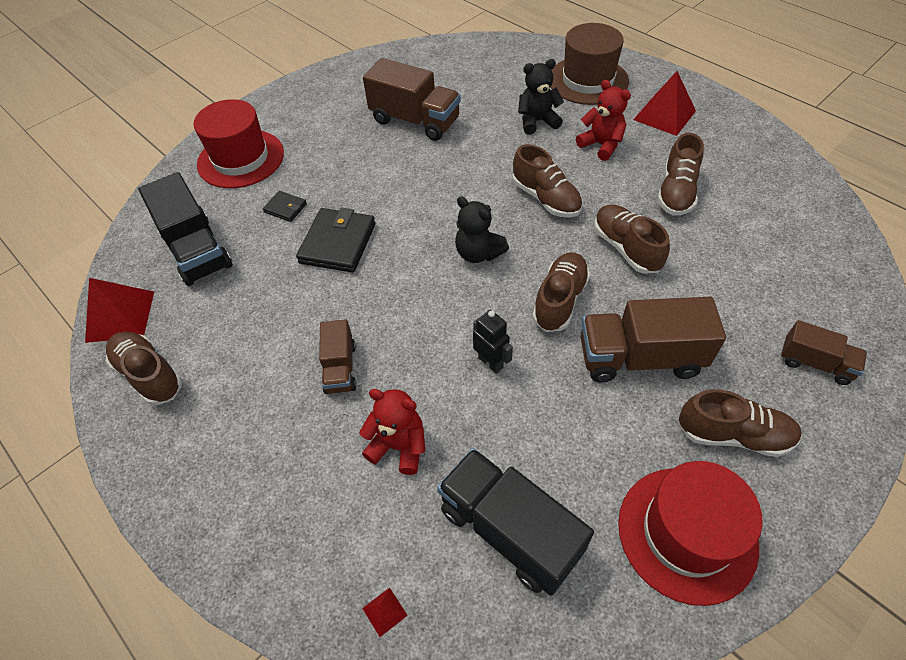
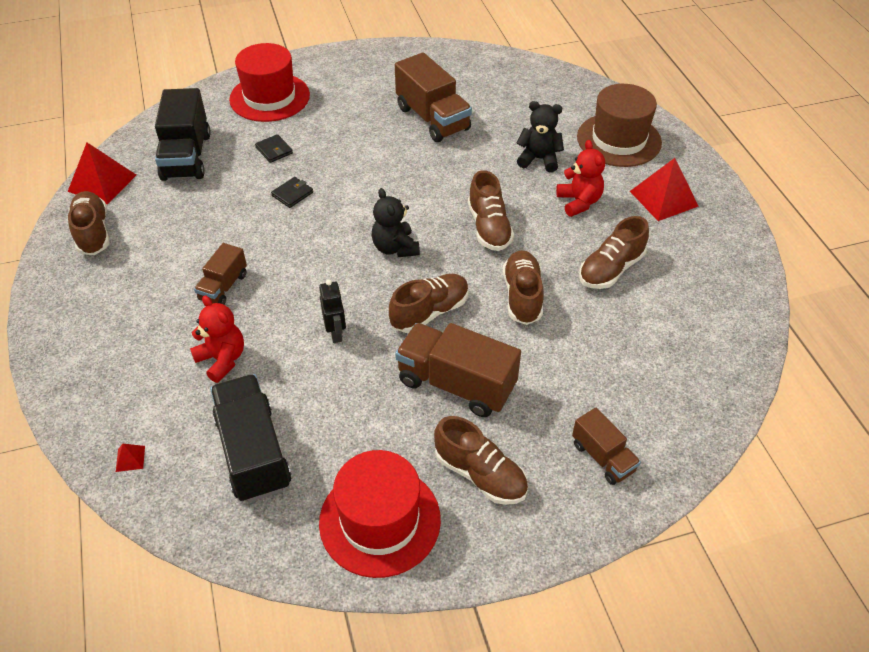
camera: 25 degrees right, 5 degrees down
black wallet [296,208,375,273] -> black wallet [271,177,313,208], size x0.51

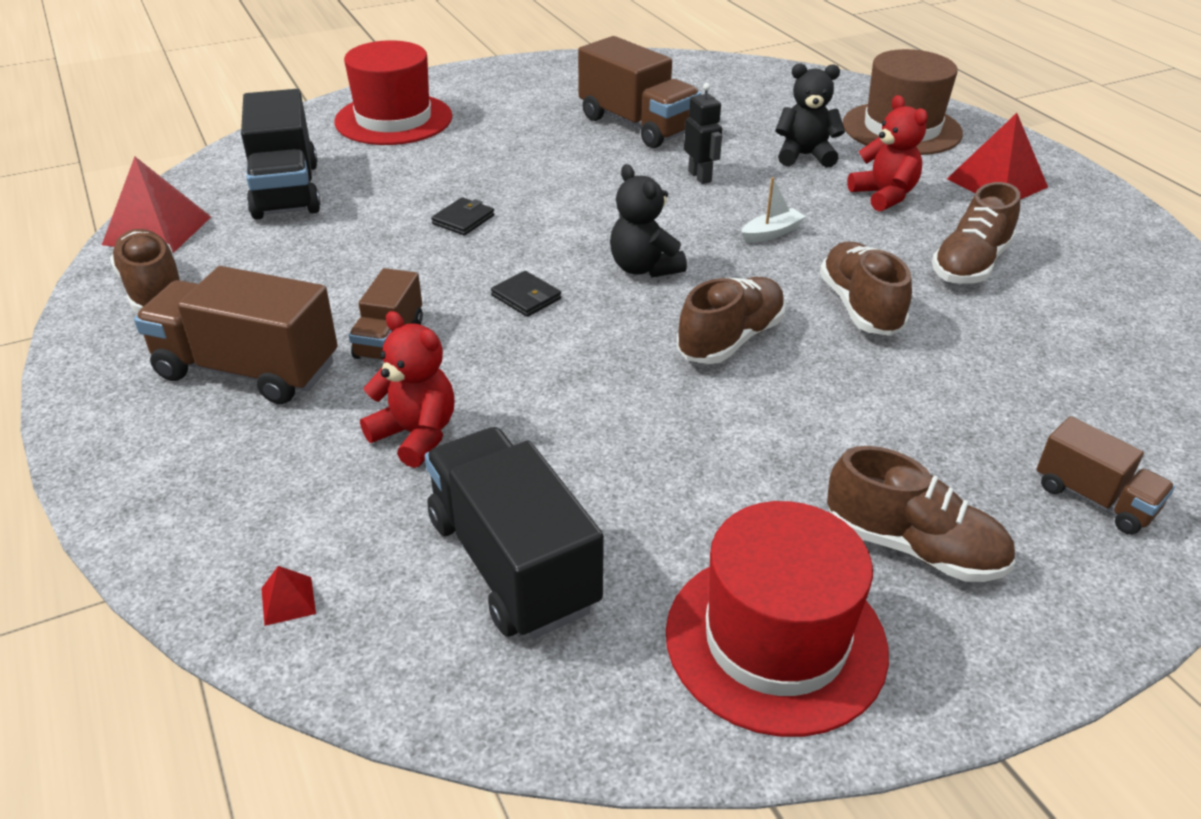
camera: 10 degrees left, 10 degrees down
black wallet [255,134,293,163] -> black wallet moved to [491,271,561,317]
black robot [319,279,346,343] -> black robot moved to [684,83,722,184]
brown truck [395,323,521,417] -> brown truck moved to [134,266,338,404]
brown shoe [468,170,514,251] -> white boat [741,177,806,243]

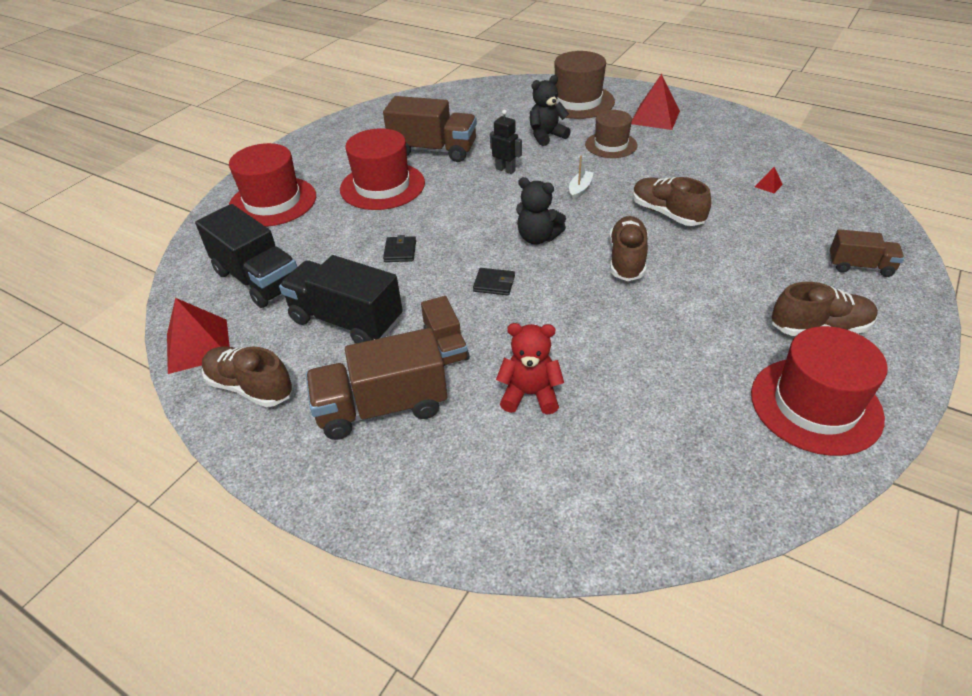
camera: 30 degrees left, 5 degrees up
red pyramid [261,566,316,626] -> red pyramid moved to [755,167,783,193]
black truck [425,427,604,639] -> black truck moved to [279,255,403,343]
red teddy bear [847,95,928,212] -> brown hat [585,110,637,158]
brown shoe [932,182,1020,284] -> none
none -> red hat [340,128,425,210]

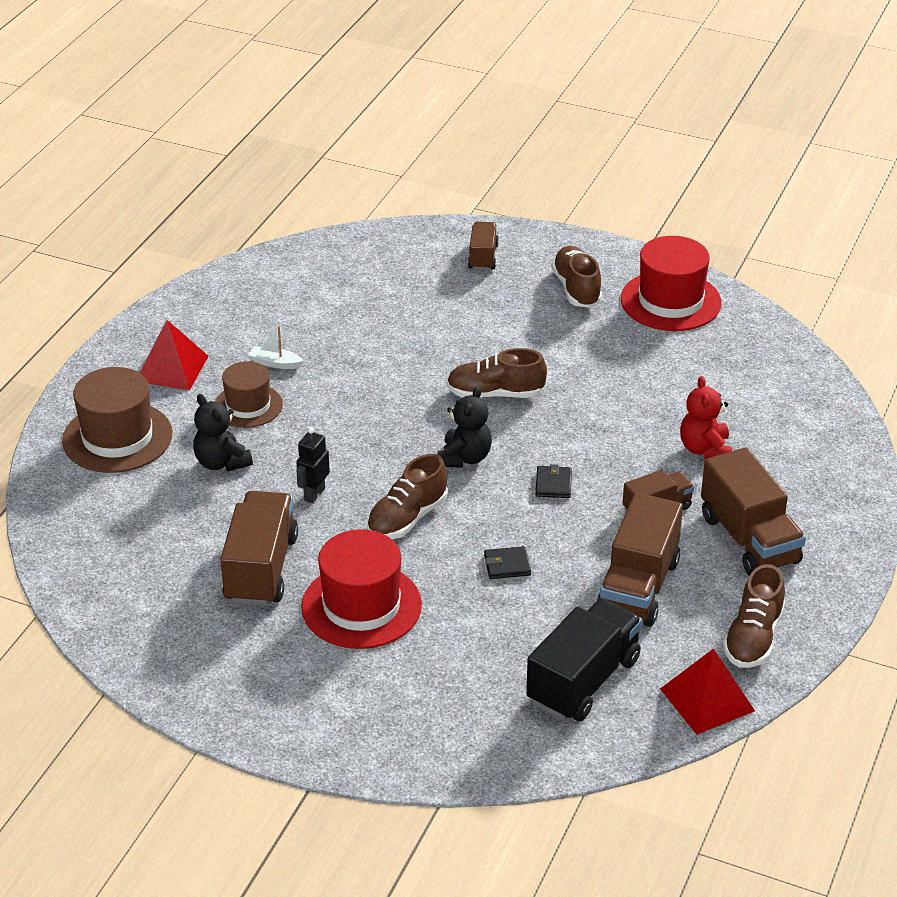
camera: 100 degrees left, 5 degrees down
red hat [229,143,316,227] -> none
black truck [279,255,403,343] -> brown truck [597,493,683,627]
white boat [569,156,594,200] -> white boat moved to [249,326,304,369]
brown shoe [633,177,711,226] -> brown shoe moved to [367,454,448,539]
red pyramid [755,167,783,193] -> none

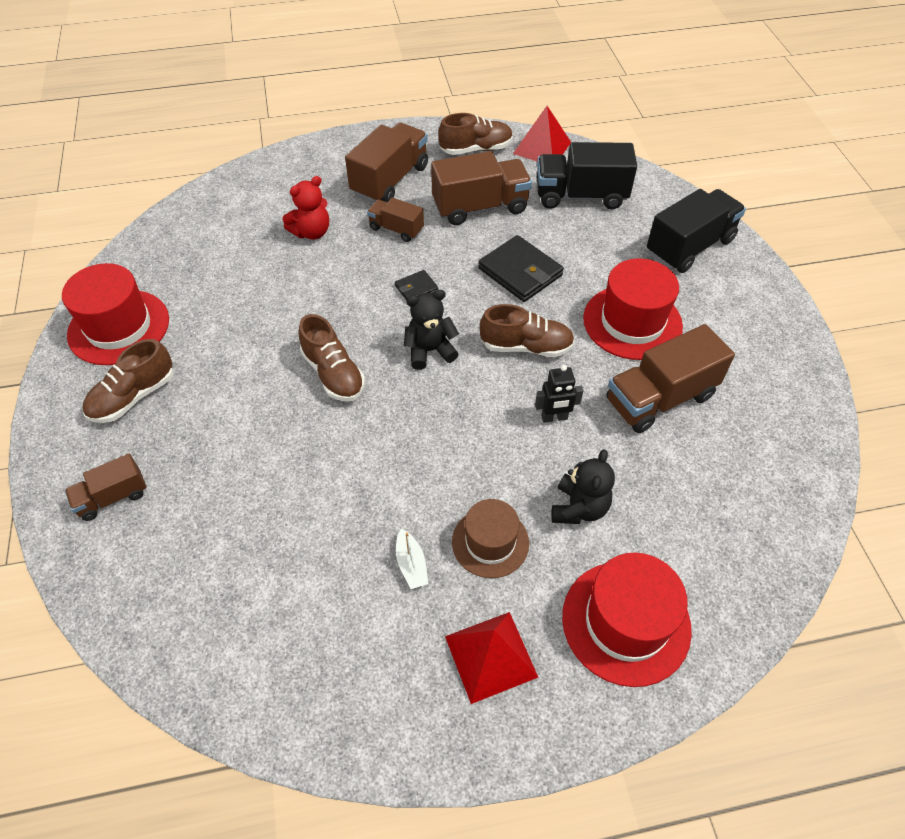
camera: 125 degrees left, 15 degrees up
brown hat [62,367,173,473] -> red hat [562,553,692,687]
black wallet [484,546,531,579] -> black wallet [478,235,564,302], size x1.95
none -> black truck [647,189,746,273]

